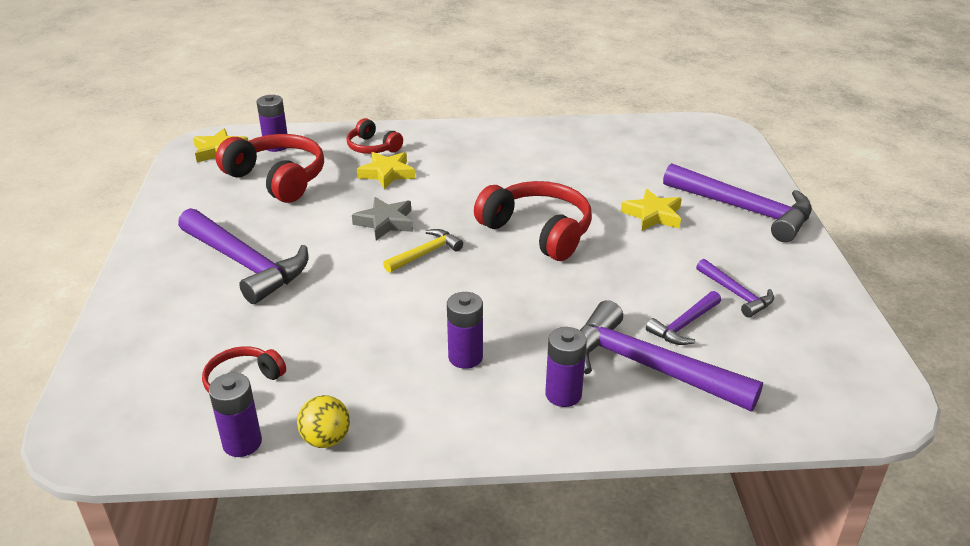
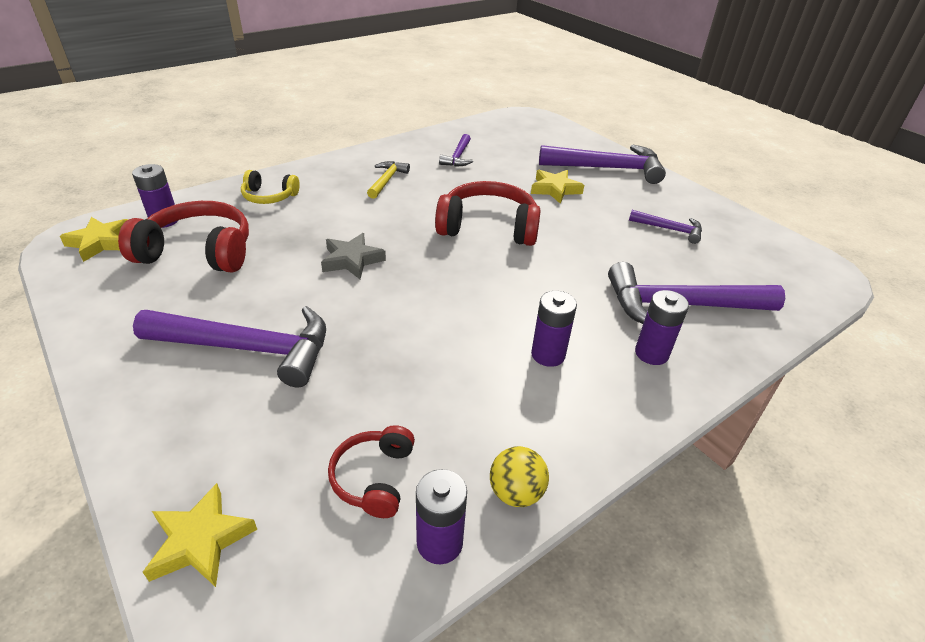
camera: 35 degrees left, 5 degrees up
red headphones [347,118,403,154] -> yellow headphones [241,170,300,204]
yellow star [357,152,415,189] -> yellow star moved to [143,483,258,587]
yellow hammer [383,229,463,273] -> yellow hammer moved to [367,161,410,199]
purple hammer [646,291,721,345] -> purple hammer moved to [439,134,473,167]

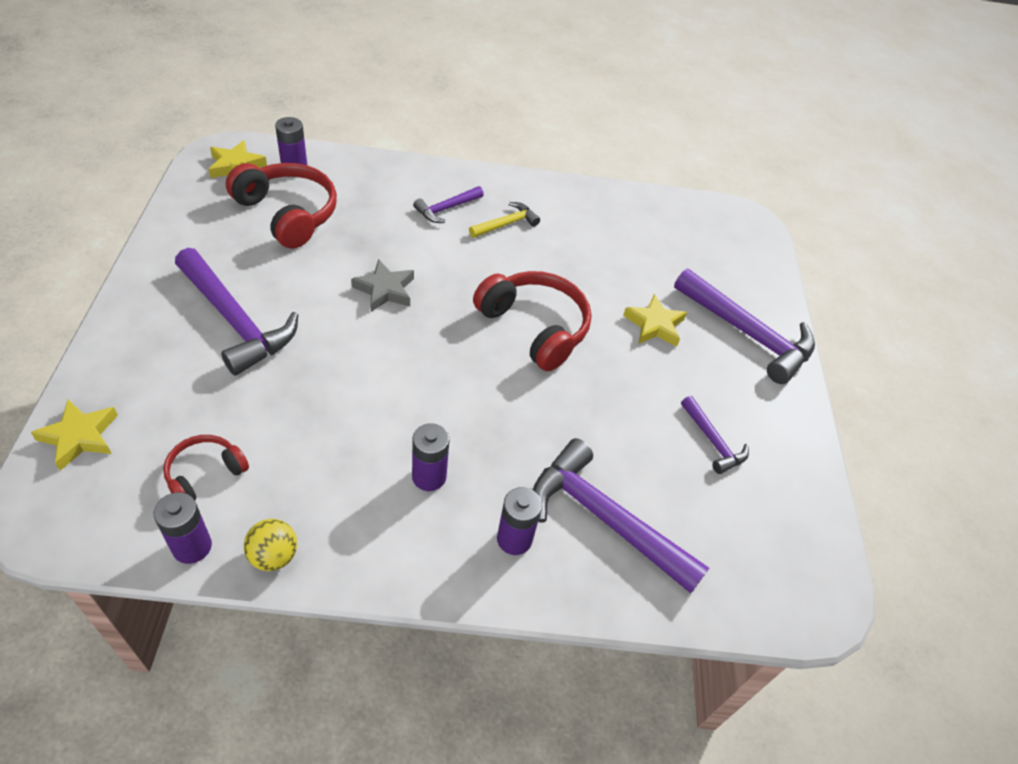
camera: 35 degrees right, 10 degrees up
yellow headphones [241,170,300,204] -> none
purple hammer [439,134,473,167] -> purple hammer moved to [413,186,484,223]

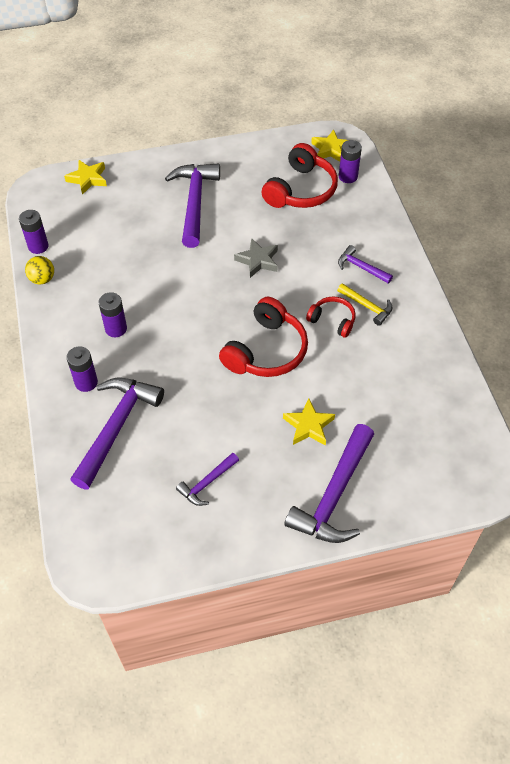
camera: 80 degrees right, 5 degrees up
red headphones [163,435,249,500] -> red headphones moved to [306,297,356,338]
purple hammer [175,248,298,376] -> purple hammer turned 150 degrees clockwise [165,164,220,248]

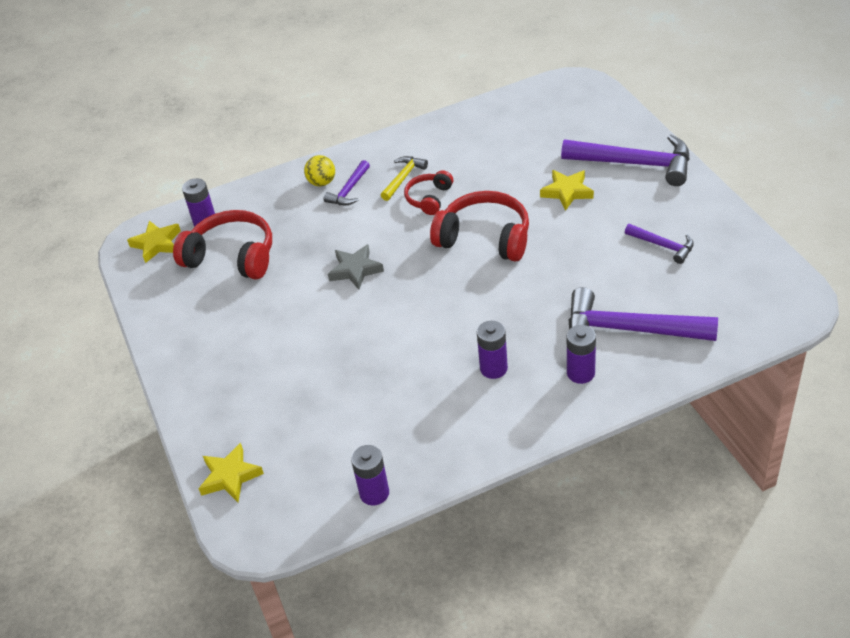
camera: 95 degrees left, 10 degrees down
yellow ball [25,256,54,285] -> yellow ball moved to [304,155,335,186]
purple hammer [165,164,220,248] -> none

